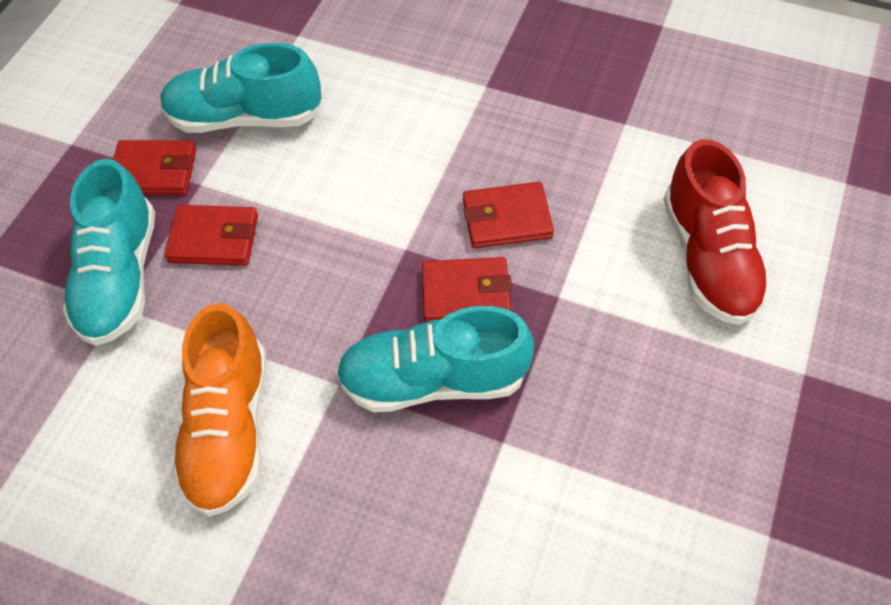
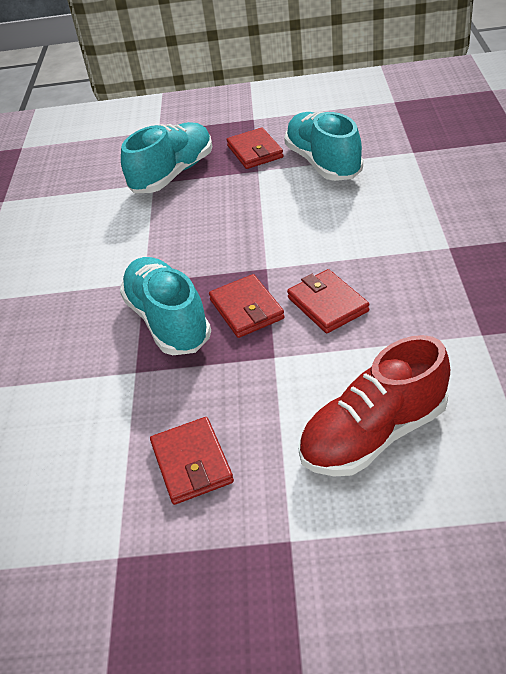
camera: 70 degrees right, 15 degrees down
turquoise shoe [63,159,155,346] -> turquoise shoe turned 150 degrees clockwise [121,122,212,193]
red wallet [164,205,258,266] -> red wallet moved to [150,417,234,505]
orange shoe [172,303,267,517] -> none

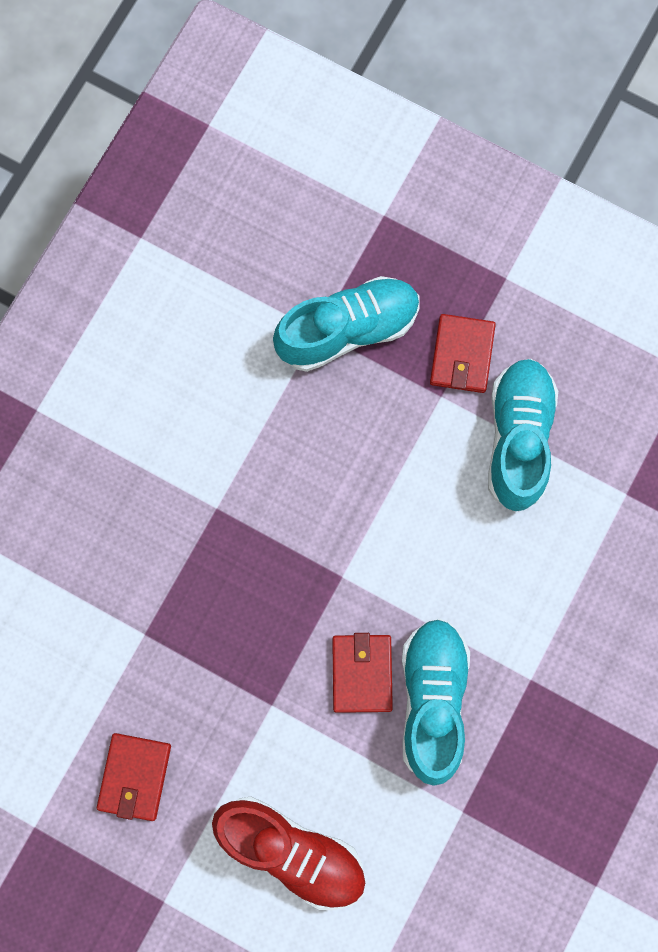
camera: 25 degrees right, 35 degrees up
turquoise shoe [120,257,211,355] -> turquoise shoe moved to [402,618,470,786]
red wallet [209,274,285,338] -> none
red shoe [298,335,450,476] -> red shoe turned 150 degrees counterclockwise [212,797,366,910]

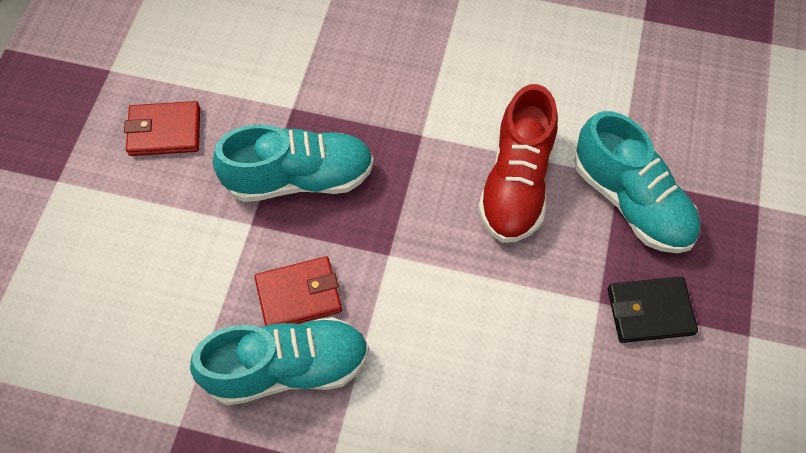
camera: 75 degrees right, 15 degrees down
red shoe [212,797,366,910] -> red shoe moved to [478,84,558,243]
red wallet [430,314,496,393] -> black wallet [608,277,698,343]
turquoise shoe [488,359,558,512] -> turquoise shoe moved to [213,124,374,202]

